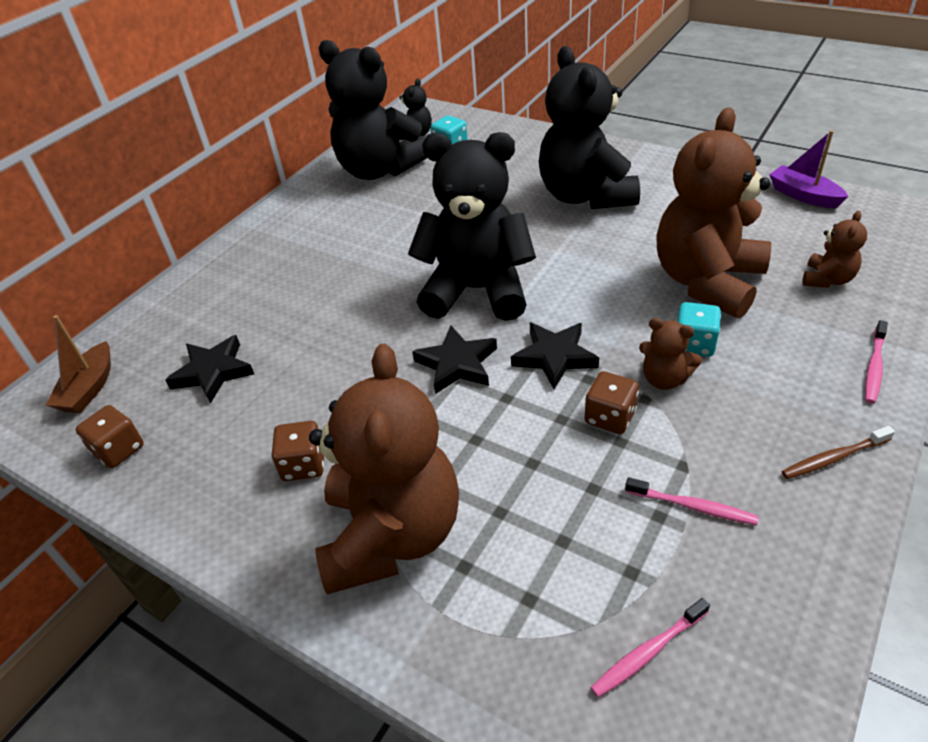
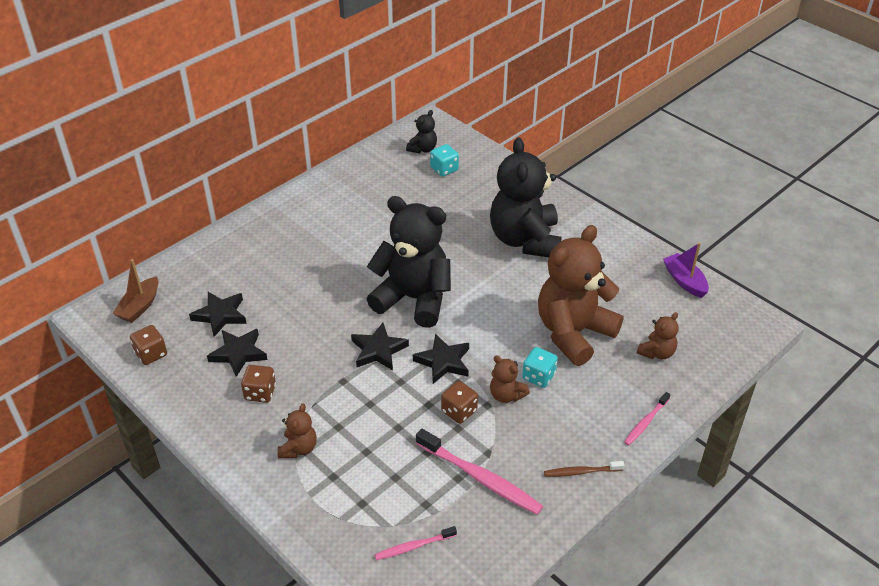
camera: 10 degrees right, 0 degrees up
brown teddy bear [309,344,459,594] -> brown teddy bear [278,403,317,458], size x0.44
black teddy bear [318,40,428,180] -> none
pink toothbrush [625,477,759,525] -> pink toothbrush [416,429,543,515], size x1.83
none -> black star [207,329,267,377]

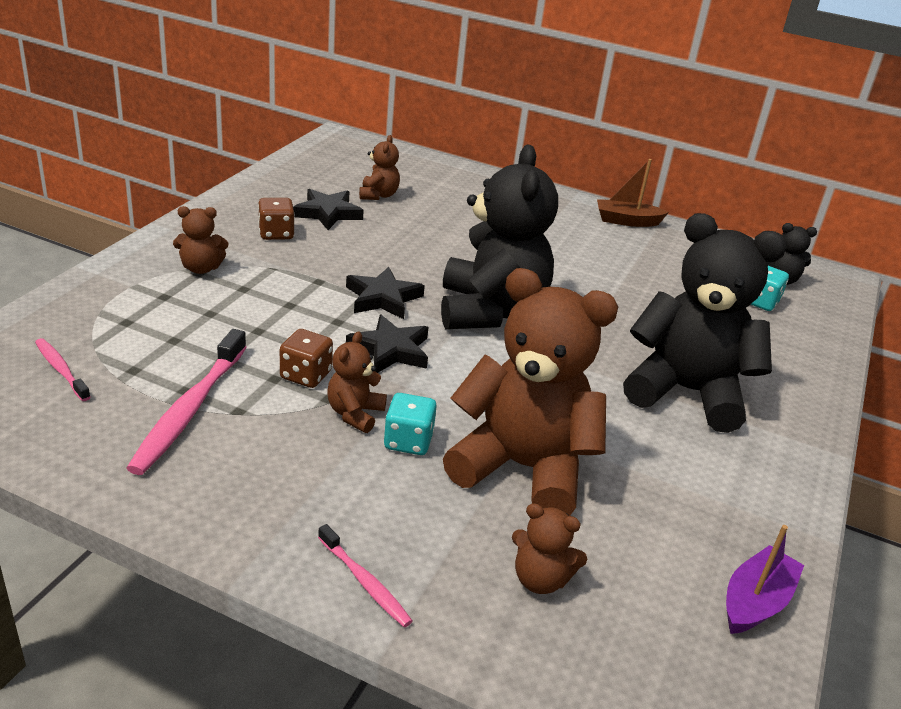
camera: 65 degrees right, 10 degrees down
brown boat [113,259,158,323] -> brown boat moved to [597,159,669,227]
brown dice [130,325,167,365] -> none
black star [189,292,247,337] -> brown teddy bear [359,135,400,200]
black teddy bear [490,137,562,257] -> black teddy bear turned 45 degrees clockwise [623,213,787,433]
brown toothbrush [544,461,625,477] -> none
pink toothbrush [624,392,671,446] -> pink toothbrush turned 150 degrees counterclockwise [318,524,412,627]

